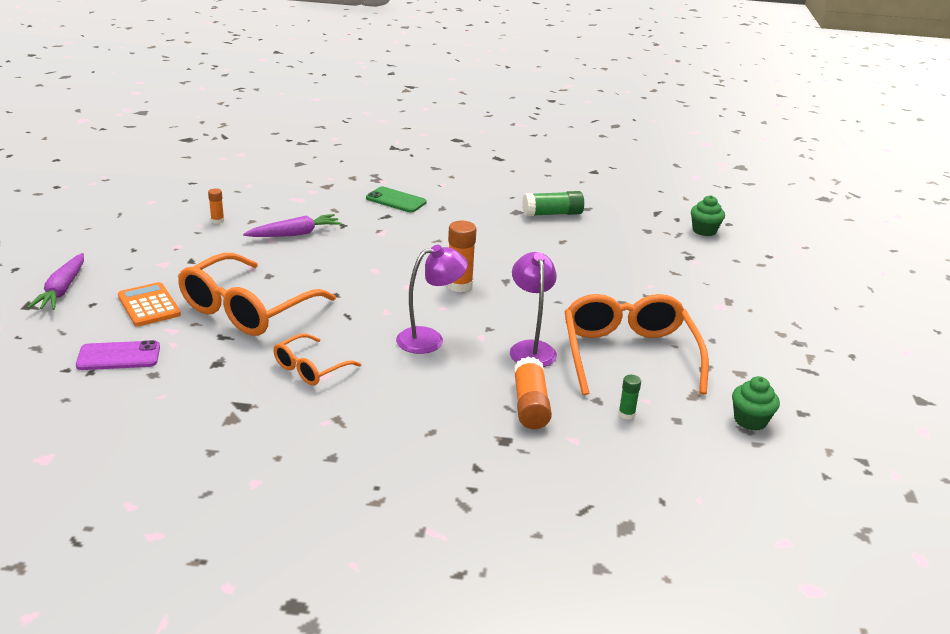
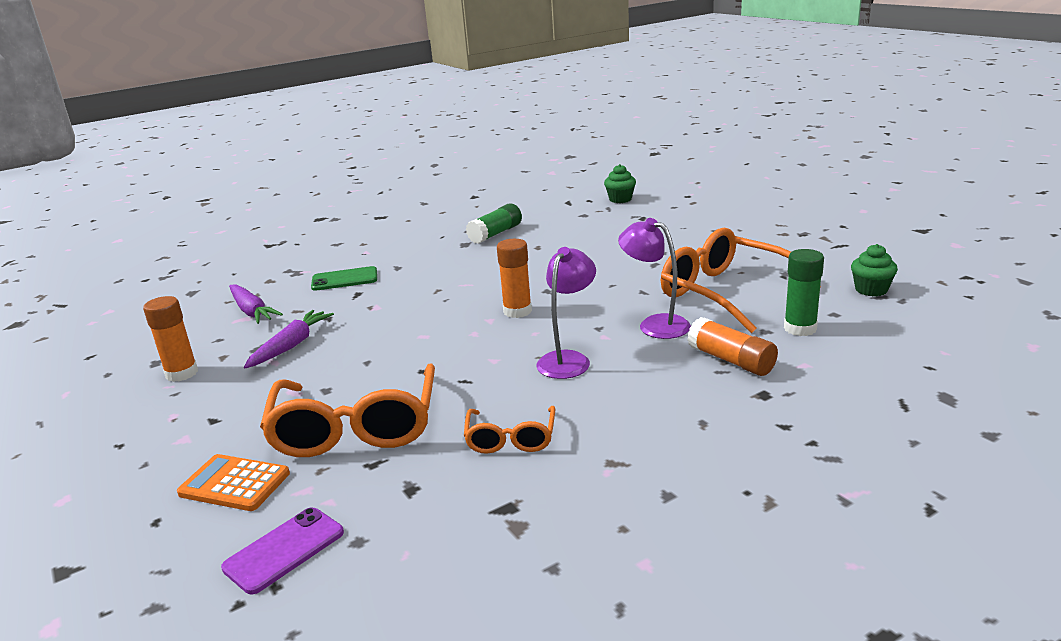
camera: 35 degrees left, 5 degrees down
purple carrot [27,253,84,310] -> purple carrot moved to [229,284,283,324]
orange glue stick [208,188,224,224] -> orange glue stick [143,296,198,382], size x1.85
green glue stick [618,375,641,420] -> green glue stick [784,249,824,336], size x1.85

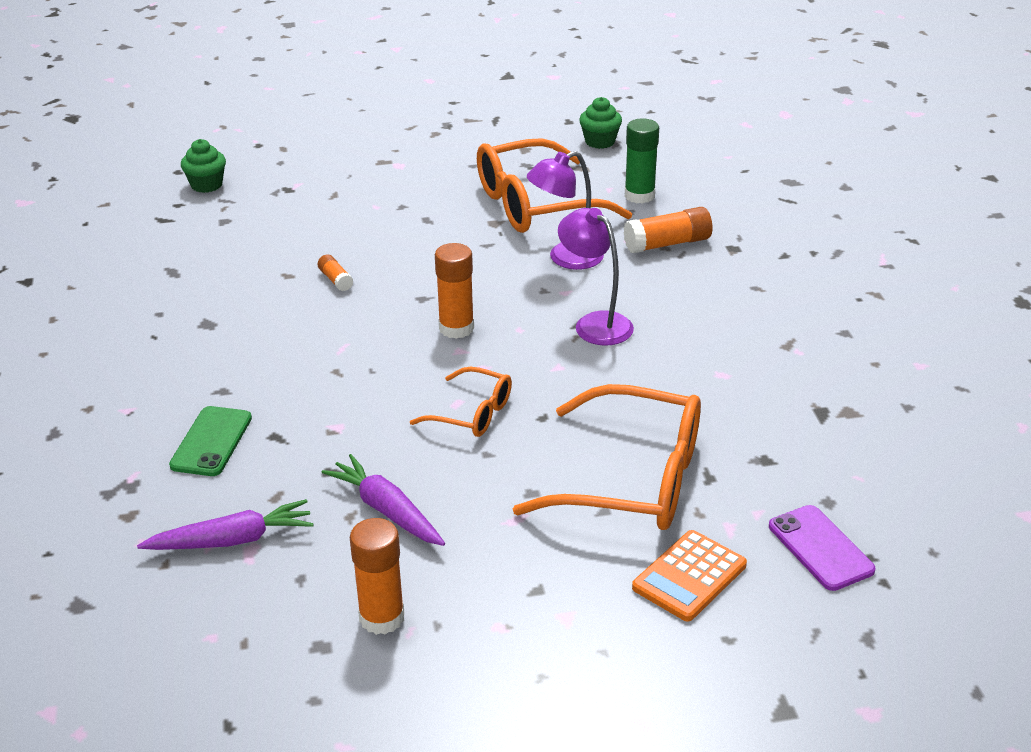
camera: 70 degrees left, 10 degrees up
orange glasses [464,406,555,454] -> orange glasses moved to [410,367,512,437]
green glue stick [466,203,522,244] -> none
none -> orange glue stick [318,254,354,291]

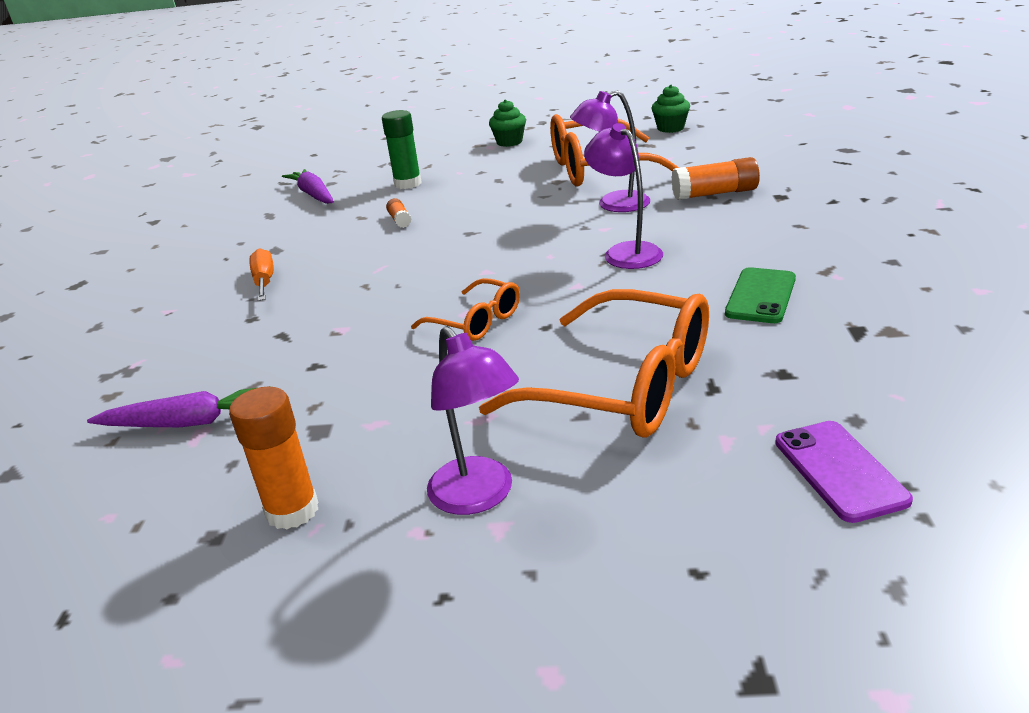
camera: 15 degrees right, 5 degrees down
green phone [169,406,252,476] -> green phone moved to [725,267,796,323]
green cupcake [181,139,226,193] -> green cupcake moved to [489,100,526,147]
purple carrot [322,454,445,546] -> purple carrot moved to [282,169,334,204]
orange glue stick [435,243,474,339] -> none
green glue stick [625,118,659,204] -> green glue stick moved to [382,110,421,189]
orange calculator [632,530,747,621] -> none
none -> orange screwdriver [249,249,274,301]
none -> purple lamp [427,326,519,515]

